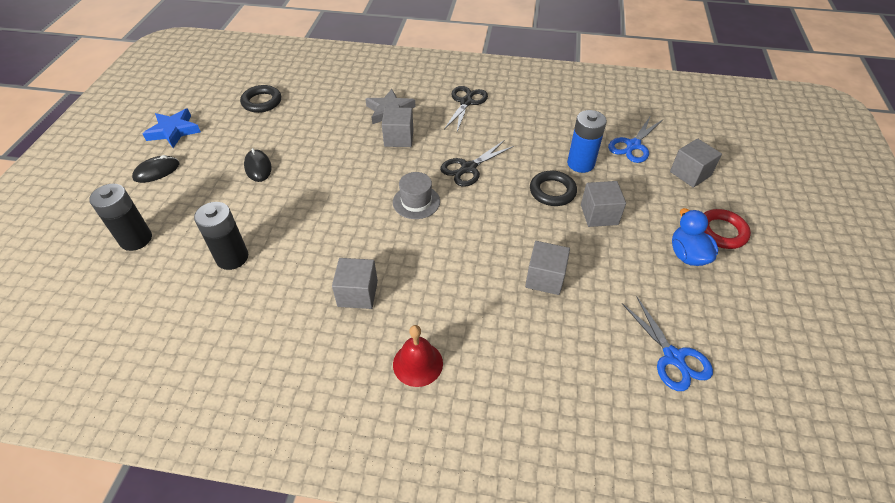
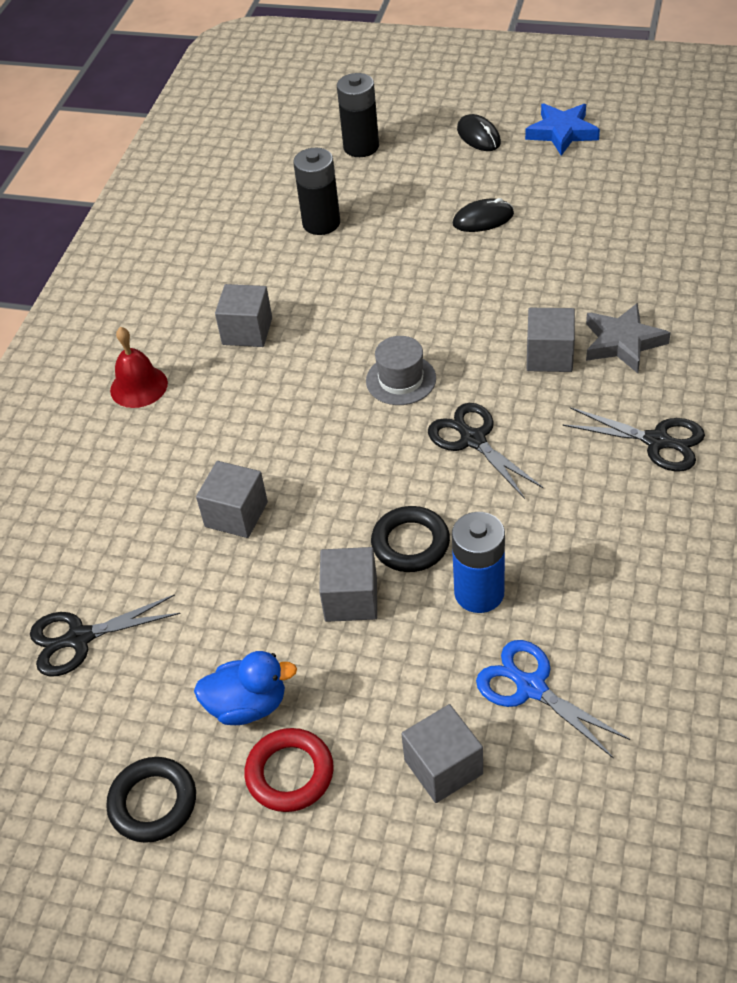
camera: 100 degrees right, 0 degrees up
black ring [240,85,281,113] -> black ring moved to [106,757,196,843]
blue scissors [622,297,713,391] -> black scissors [30,594,181,676]

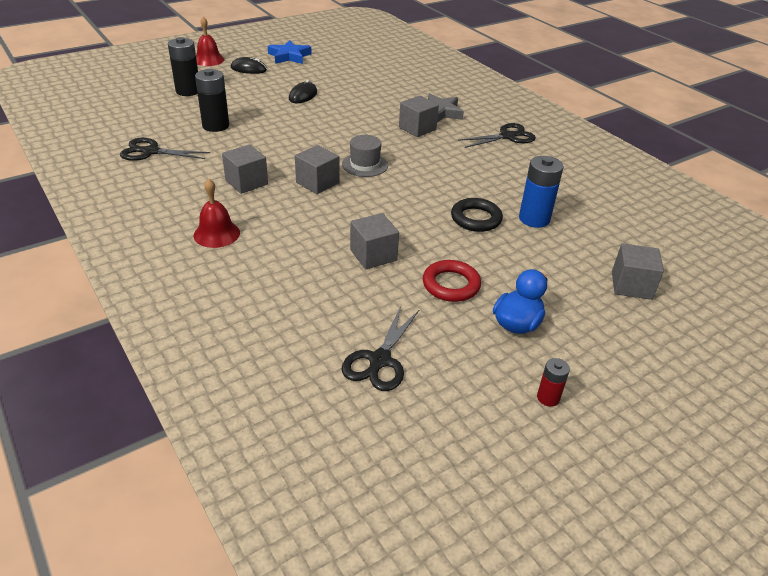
camera: 55 degrees left, 10 degrees down
black ring [106,757,196,843] -> red battery [537,358,570,407]
red ring [244,728,334,812] -> red ring moved to [423,260,481,302]
grey cube [319,547,377,622] -> grey cube moved to [295,145,339,194]
black scissors [428,403,544,499] -> black scissors moved to [120,138,210,161]
blue scissors [476,640,630,759] -> none
none -> red bell [196,16,224,66]

